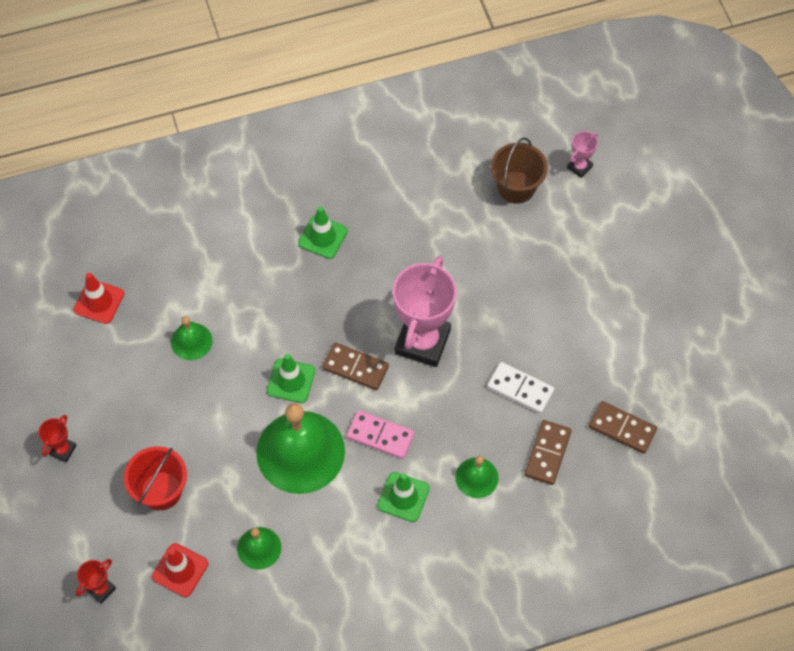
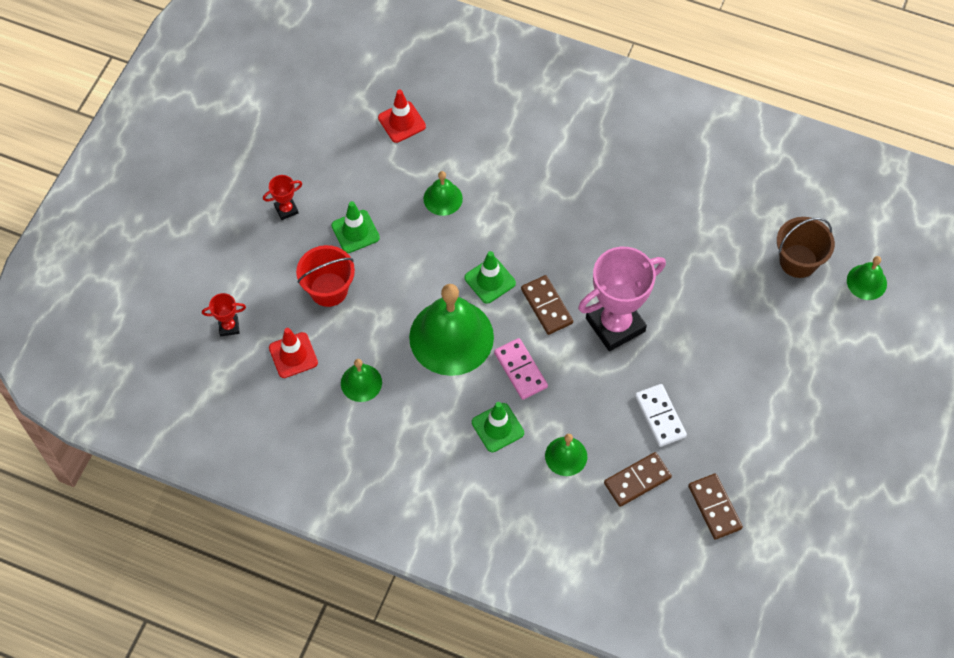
camera: 40 degrees right, 0 degrees up
green traffic cone [298,206,348,259] -> green traffic cone moved to [331,201,380,253]
pink trophy [567,131,598,178] -> green bell [847,256,887,300]

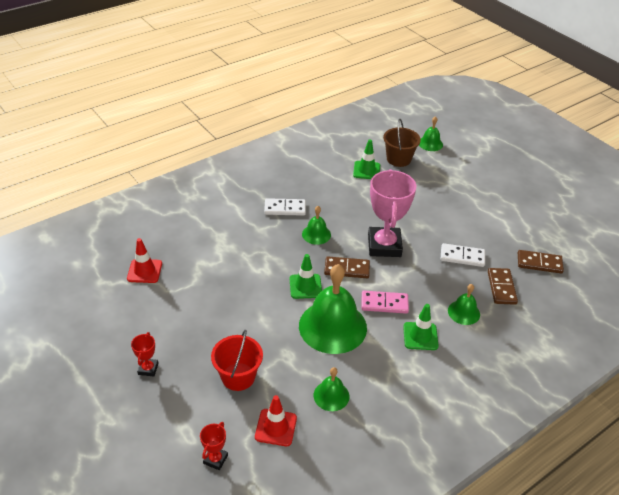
camera: 60 degrees left, 20 degrees down
green traffic cone [331,201,380,253] -> green traffic cone moved to [353,139,380,179]
green bell [423,171,463,216] -> green bell moved to [302,206,331,245]
none -> white domino [264,198,306,216]

